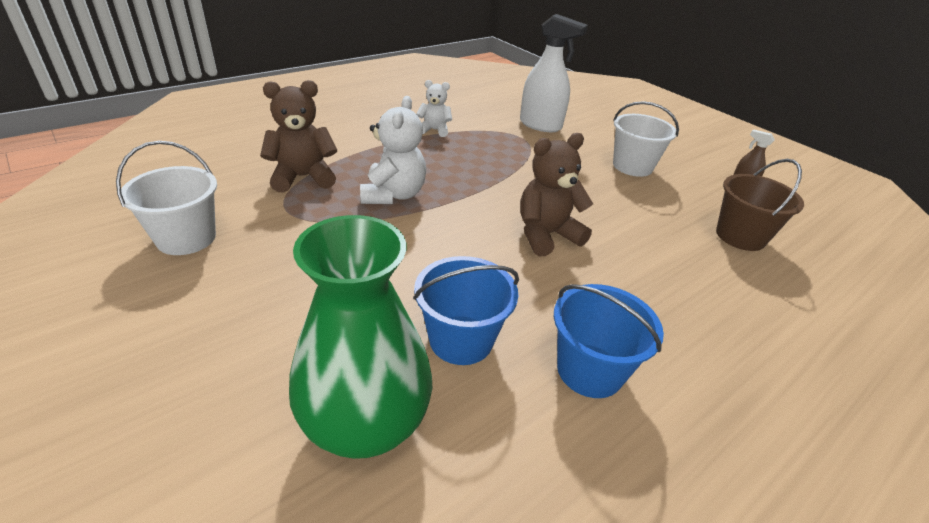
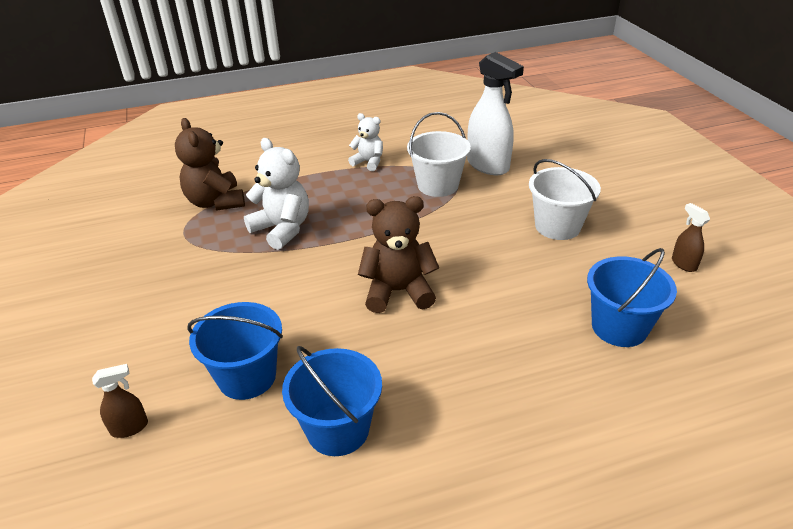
camera: 25 degrees right, 0 degrees up
white bucket [116,141,217,255] -> white bucket moved to [407,112,471,197]
brown teddy bear [260,80,337,192] -> brown teddy bear turned 120 degrees counterclockwise [175,118,245,210]
green vase [289,215,432,459] -> brown spray bottle [92,364,148,438]
white teddy bear [360,96,426,204] -> white teddy bear turned 75 degrees counterclockwise [244,138,309,250]
brown bucket [716,159,804,251] -> blue bucket [587,248,677,347]

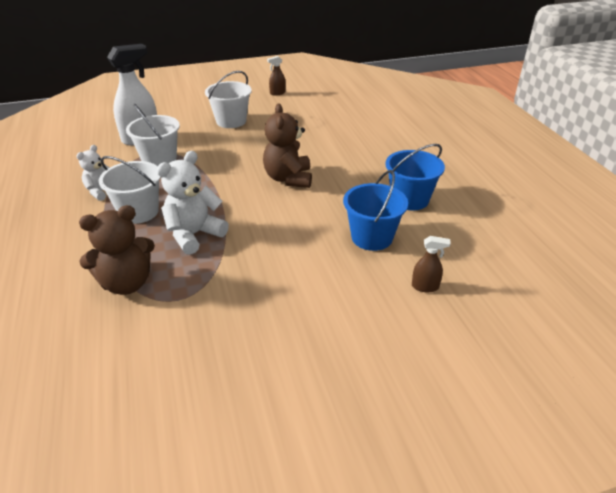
camera: 90 degrees left, 0 degrees up
brown spray bottle [92,364,148,438] -> brown spray bottle turned 120 degrees clockwise [412,236,451,292]
blue bucket [587,248,677,347] -> none
none -> white bucket [99,156,161,224]

